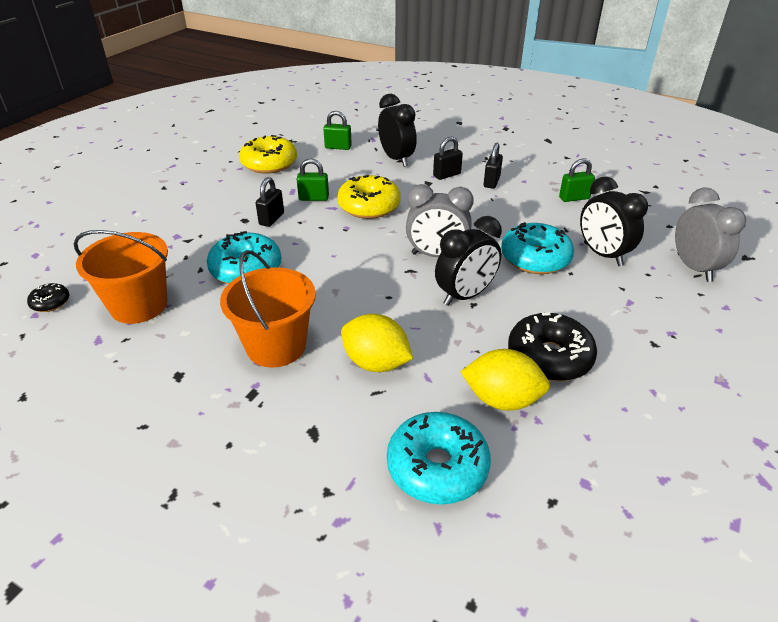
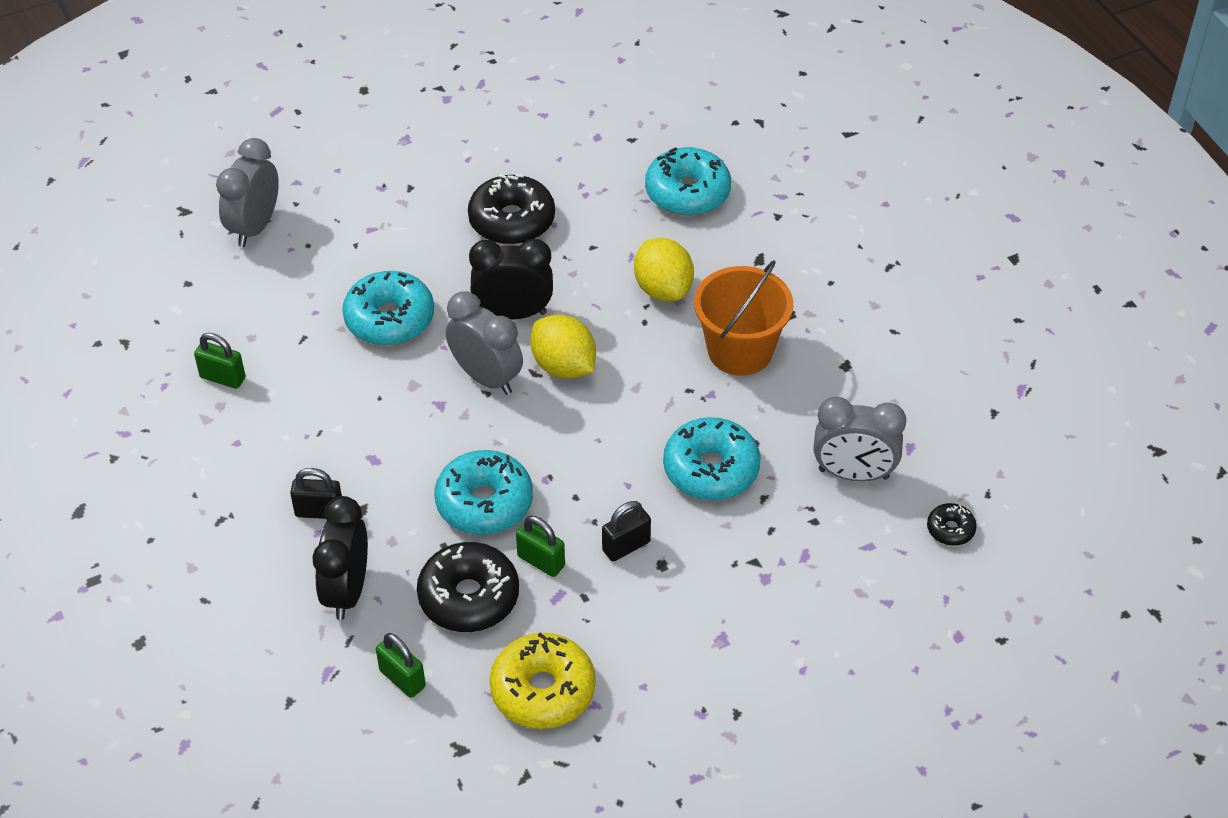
camera: 145 degrees left, 10 degrees up
orange bucket [74,230,168,324] -> grey clock [813,397,906,481]
yellow donut [337,175,401,219] -> turquoise donut [435,450,533,535]
yellow lemon [461,349,550,411] -> yellow lemon moved to [531,315,596,379]
black padlock [484,142,503,189] -> none
black clock [580,177,648,266] -> none
none -> black donut [417,542,519,632]

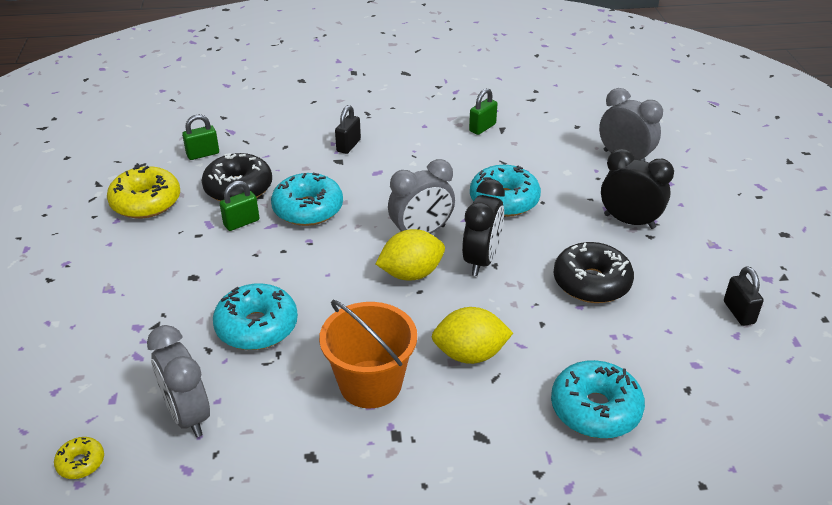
camera: 110 degrees right, 10 degrees down
black clock [312,496,368,620] -> black clock moved to [601,149,674,229]
black padlock [602,501,651,562] -> black padlock moved to [724,266,764,326]
grey clock [813,397,906,481] -> grey clock turned 60 degrees counterclockwise [147,325,210,437]
black donut [927,503,977,546] -> yellow donut [54,437,104,479]

